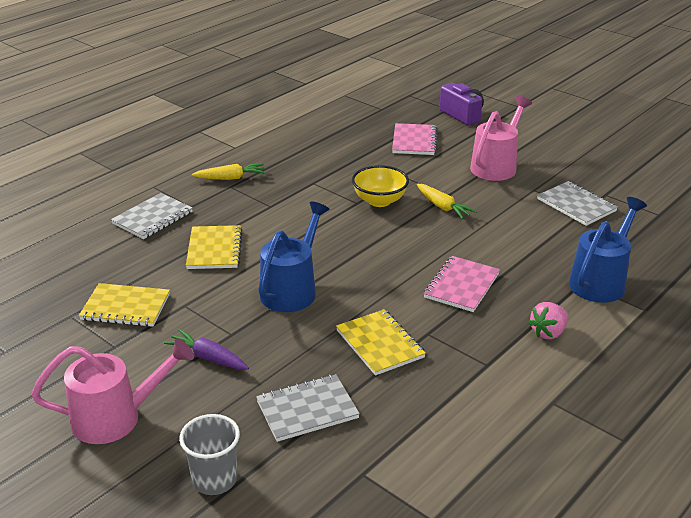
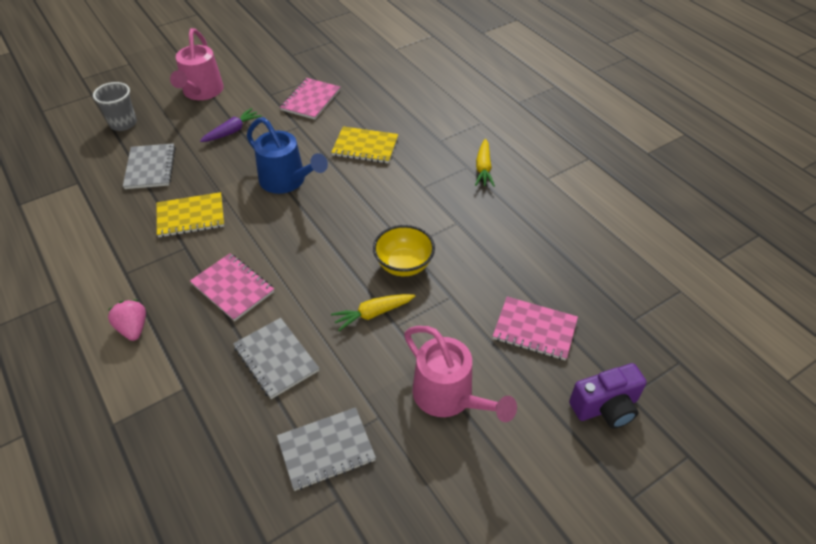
camera: 105 degrees right, 15 degrees up
yellow notebook [79,283,170,327] -> pink notebook [280,78,340,120]
grey notebook [111,193,193,239] -> grey notebook moved to [233,318,319,399]
blue watering can [569,197,647,303] -> none

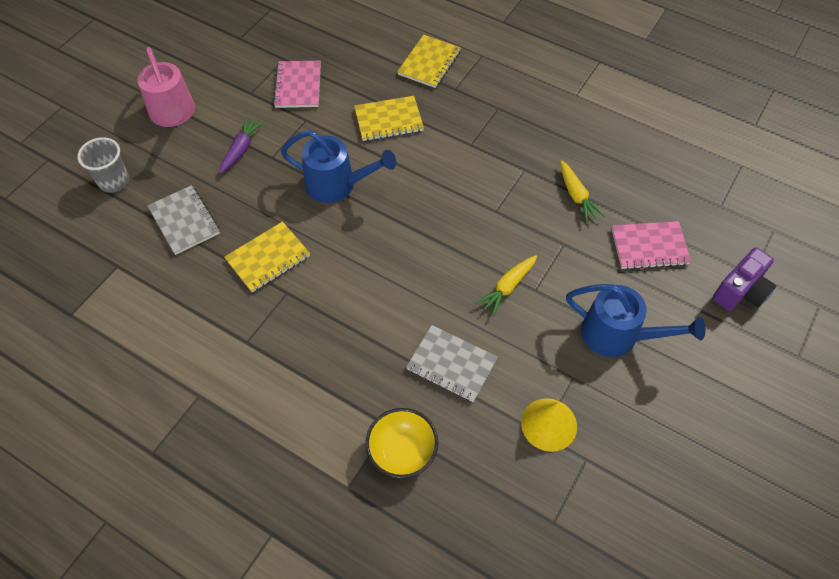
camera: 25 degrees left, 10 degrees up
pink strawberry [108,300,146,341] -> none
pink notebook [190,253,274,321] -> none
grey notebook [277,407,376,491] -> yellow cone [521,398,577,452]
yellow bowl [373,225,435,276] -> yellow bowl moved to [365,408,439,478]
pink watering can [404,326,517,422] -> blue watering can [566,284,706,357]
yellow carrot [475,139,495,187] -> yellow carrot moved to [560,160,605,222]
none -> yellow notebook [397,35,461,88]

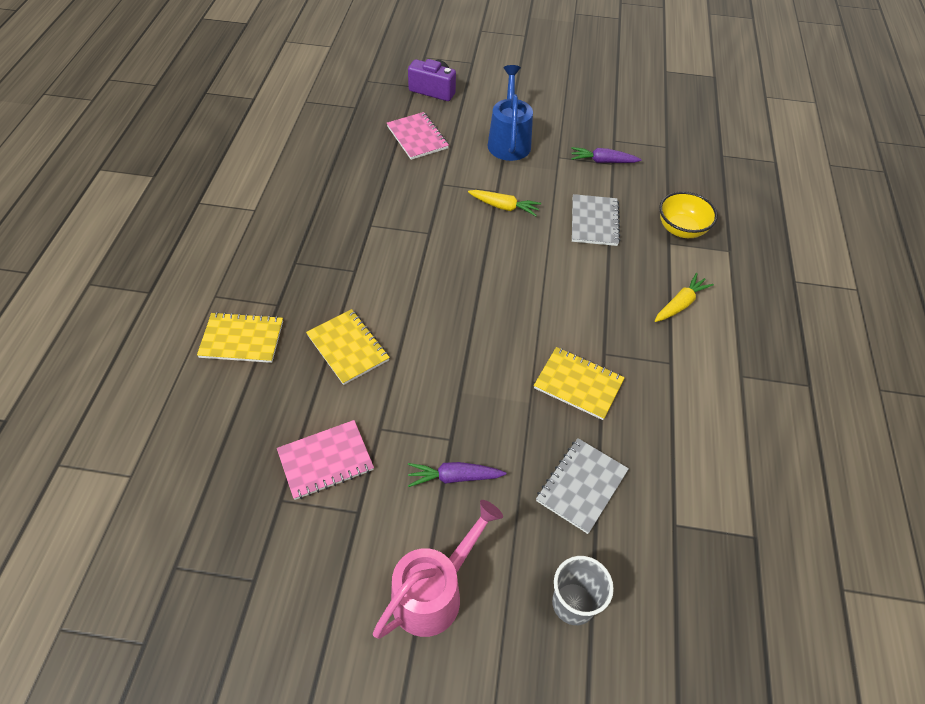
camera: 115 degrees left, 5 degrees down
blue watering can [281,130,396,203] -> none
yellow cone [521,398,577,452] -> purple carrot [571,147,642,163]
yellow carrot [560,160,605,222] -> yellow carrot moved to [655,273,714,322]

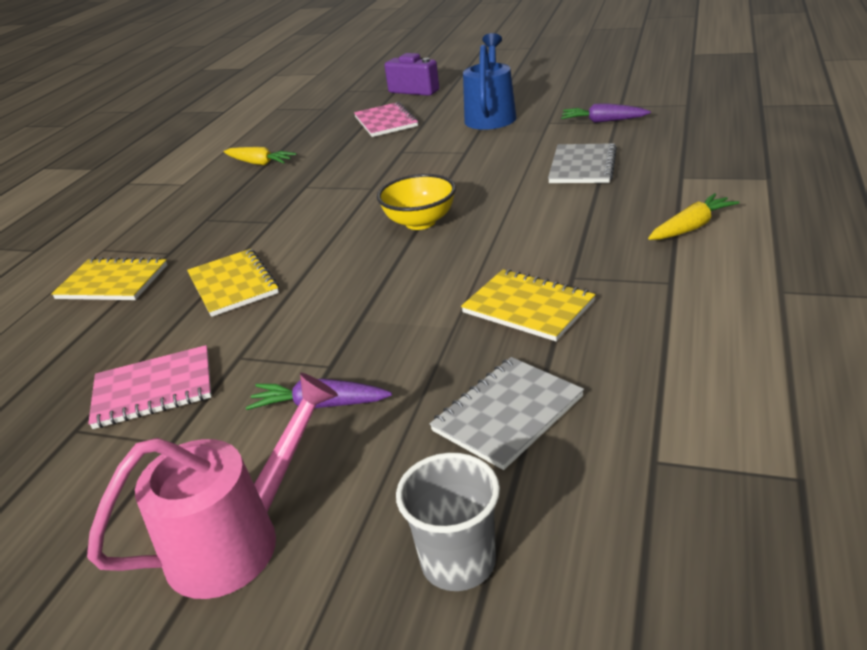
camera: 15 degrees right, 20 degrees down
yellow carrot [468,190,541,216] -> yellow carrot moved to [224,147,296,165]
yellow bowl [659,191,718,238] -> yellow bowl moved to [377,174,456,230]

